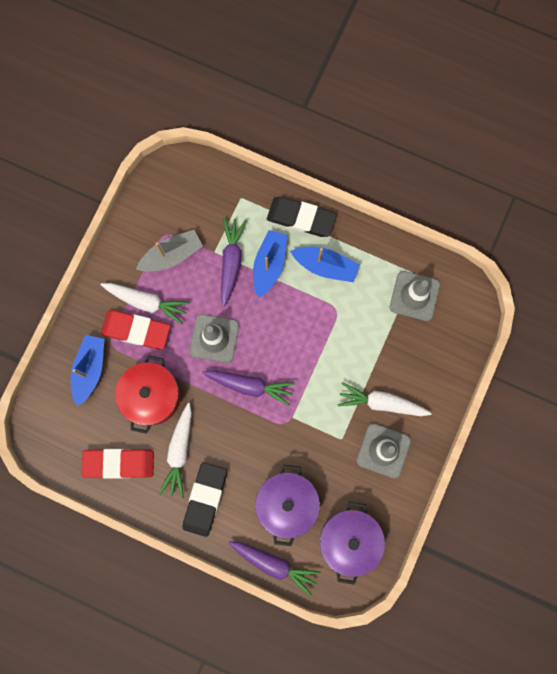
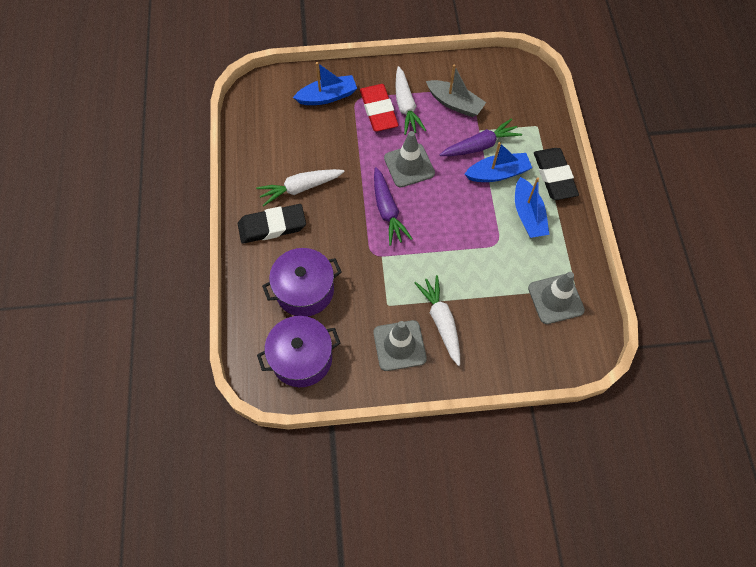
camera: 60 degrees right, 15 degrees down
red eraser [82,449,154,479] -> none
red pot [115,355,180,434] -> none
purple carrot [229,541,321,596] -> none

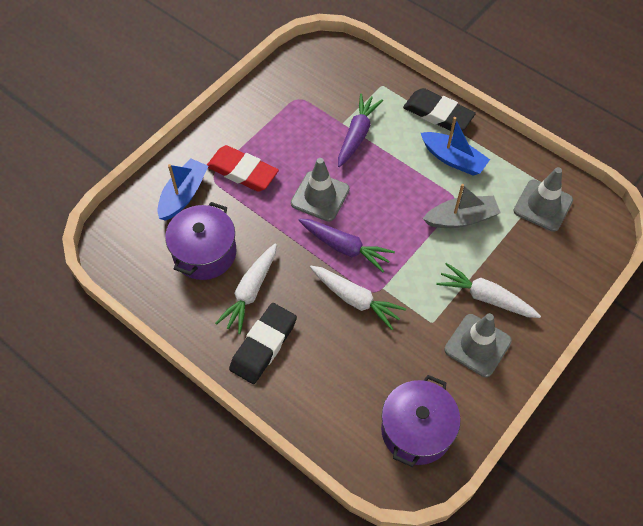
camera: 45 degrees left, 5 degrees down
purple pot [262,248,342,316] -> purple pot moved to [165,202,236,280]
white carrot [395,66,426,135] -> white carrot moved to [310,266,406,330]
grey boat [426,64,486,117] -> grey boat moved to [423,184,500,228]
blue boat [465,142,532,182] -> none

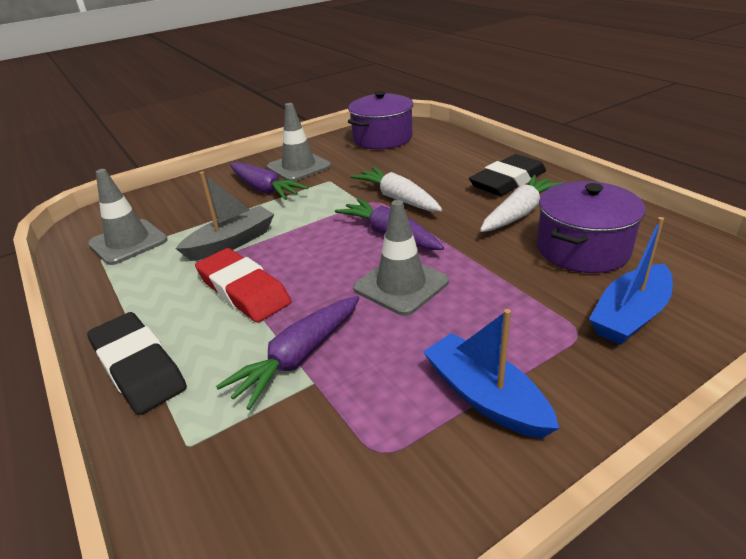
camera: 160 degrees left, 25 degrees down
red eraser [207,145,279,192] -> red eraser moved to [195,248,291,323]
blue boat [421,117,490,176] -> blue boat moved to [423,309,559,439]
grey boat [423,184,500,228] -> grey boat turned 135 degrees clockwise [175,172,274,261]
white carrot [436,263,541,318] -> purple carrot [230,162,308,200]

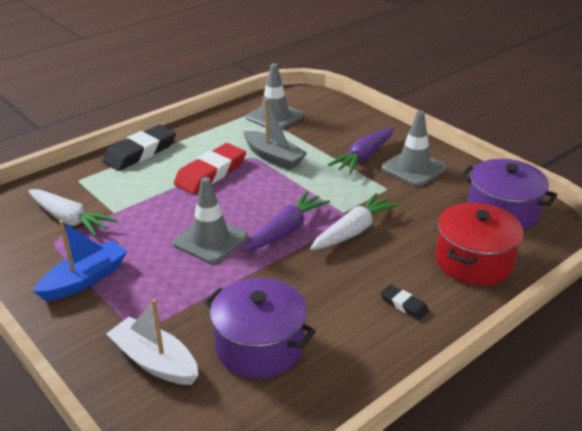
camera: 80 degrees right, 0 degrees up
purple carrot [216,296,359,410] -> none
black eraser [469,154,546,196] -> black eraser [380,284,429,320], size x0.49
white carrot [480,175,563,232] -> white carrot moved to [28,189,118,237]
blue boat [589,217,673,345] -> white boat [106,299,198,385]
none -> red pot [435,202,524,286]

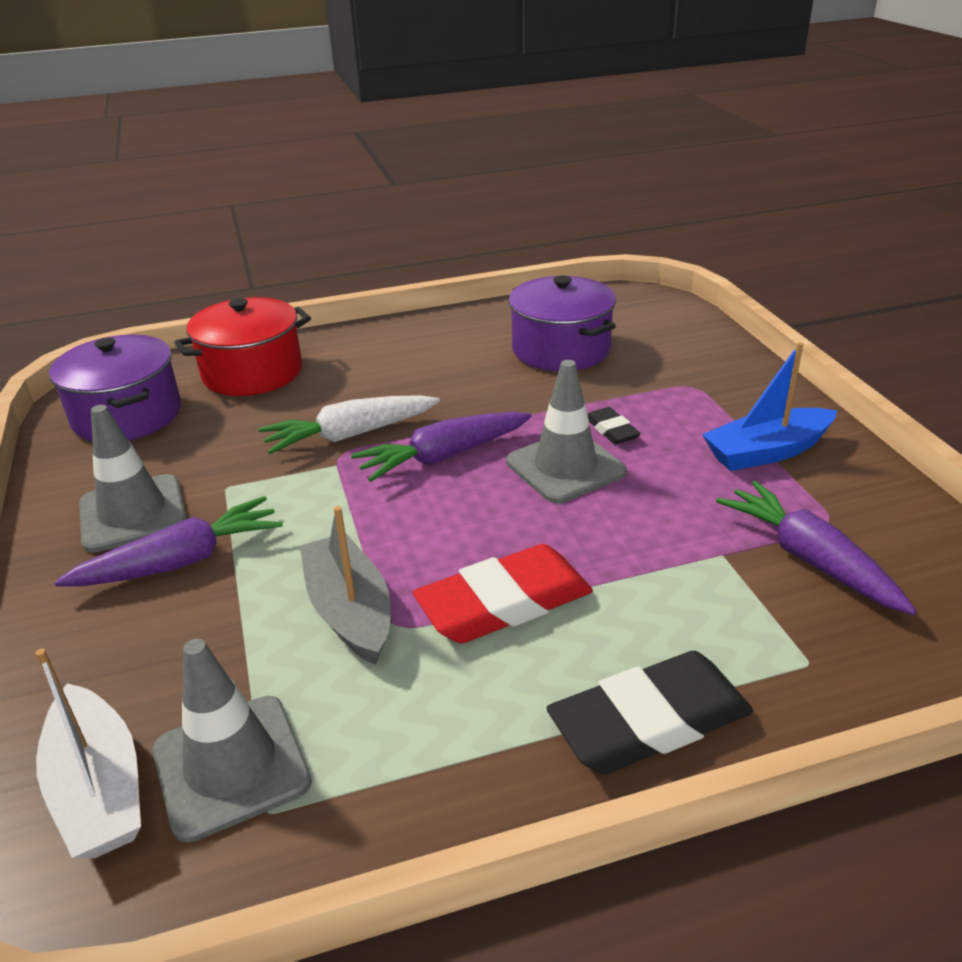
camera: 155 degrees left, 0 degrees up
white carrot [28,189,118,237] -> purple carrot [716,481,917,615]
white boat [106,299,198,385] -> white boat moved to [35,649,141,858]
black eraser [380,284,429,320] -> black eraser moved to [588,407,641,444]

